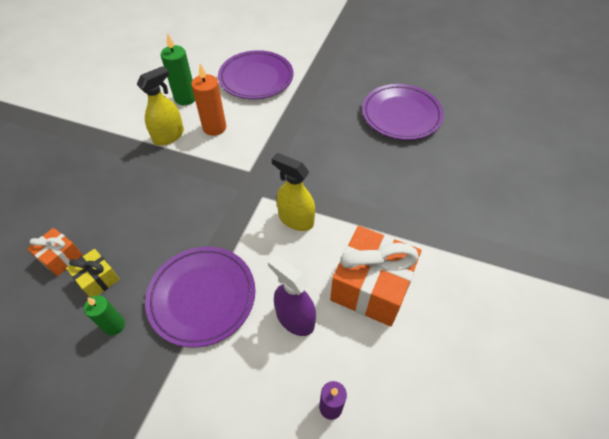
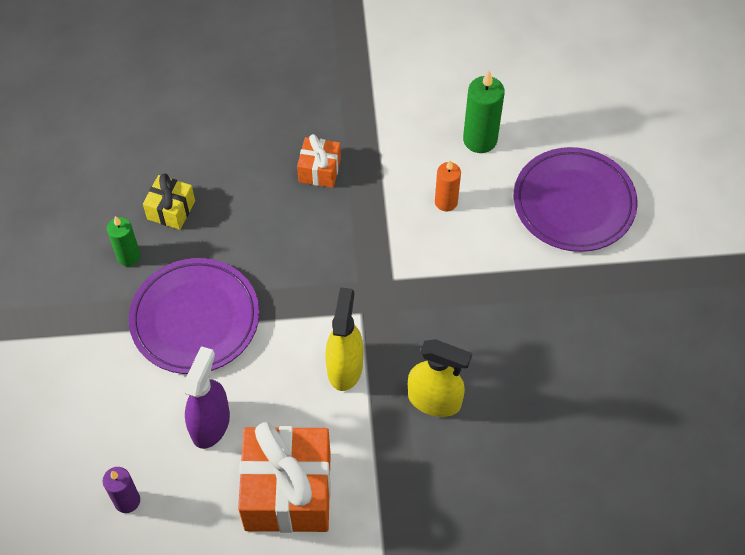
camera: 65 degrees right, 5 degrees up
orange gift [27,228,82,276] -> orange gift moved to [297,134,341,188]
yellow spray bottle [137,66,184,146] -> yellow spray bottle moved to [408,339,472,417]
orange candle [191,64,226,136] -> orange candle [435,160,461,212], size x0.65
purple plate [362,84,444,140] -> none

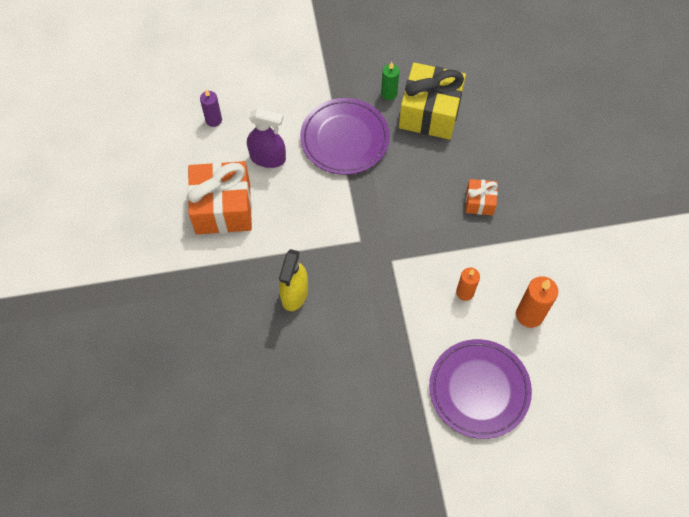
camera: 85 degrees right, 5 degrees up
yellow gift [143,173,195,230] -> yellow gift [399,62,466,139], size x2.00
yellow spray bottle [325,287,364,391] -> none
green candle [463,71,505,153] -> orange candle [516,276,558,328]

